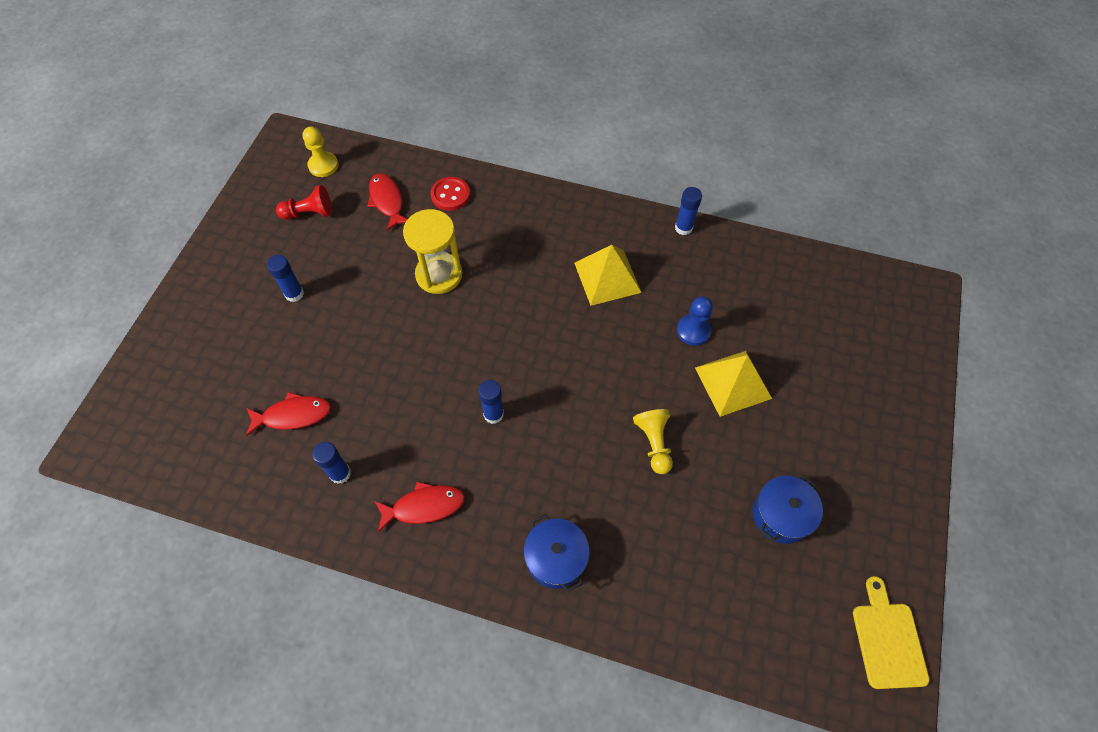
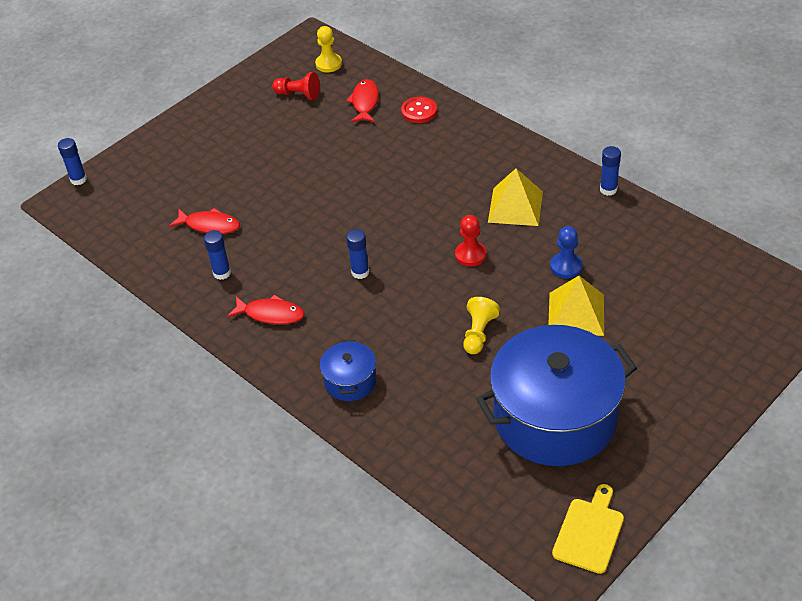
camera: 30 degrees right, 15 degrees down
blue glue stick [267,255,304,302] -> blue glue stick moved to [58,138,87,185]
yellow hourglass [403,209,462,294] -> none
blue pot [752,475,823,544] -> blue pot [476,325,637,466], size x2.24
none -> red pawn [455,215,487,267]

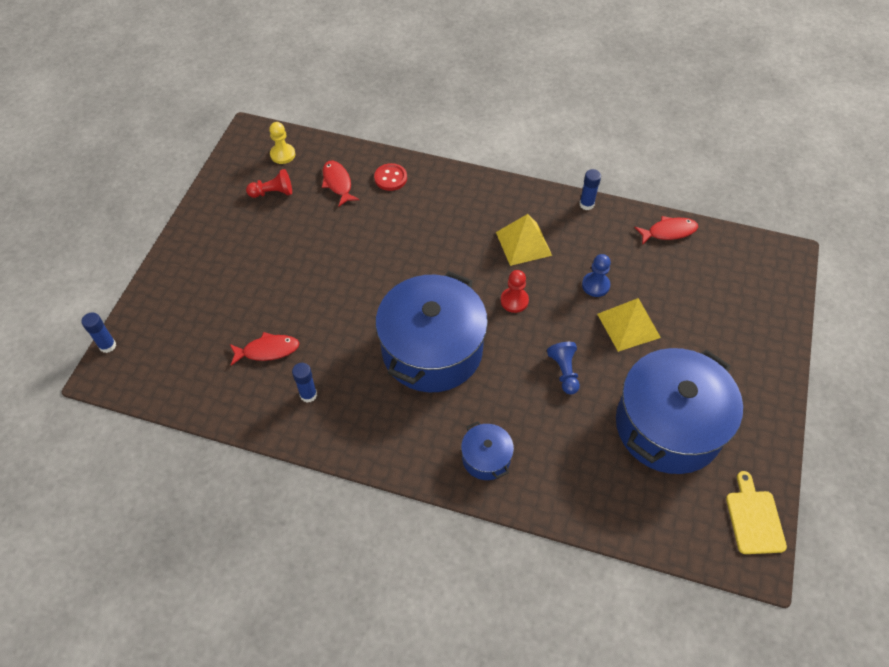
camera: 30 degrees left, 10 degrees up
red fish [227,294,304,325] -> red fish moved to [634,216,698,245]
blue glue stick [346,229,369,279] -> blue pot [376,271,488,392]
yellow pawn [463,297,500,354] -> blue pawn [547,342,580,395]

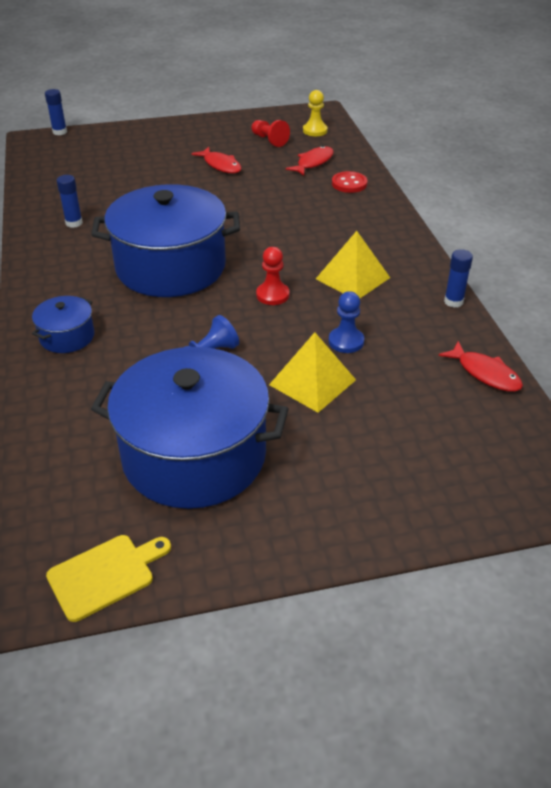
camera: 60 degrees right, 15 degrees down
red fish [230,332,299,366] -> red fish moved to [191,147,242,173]

